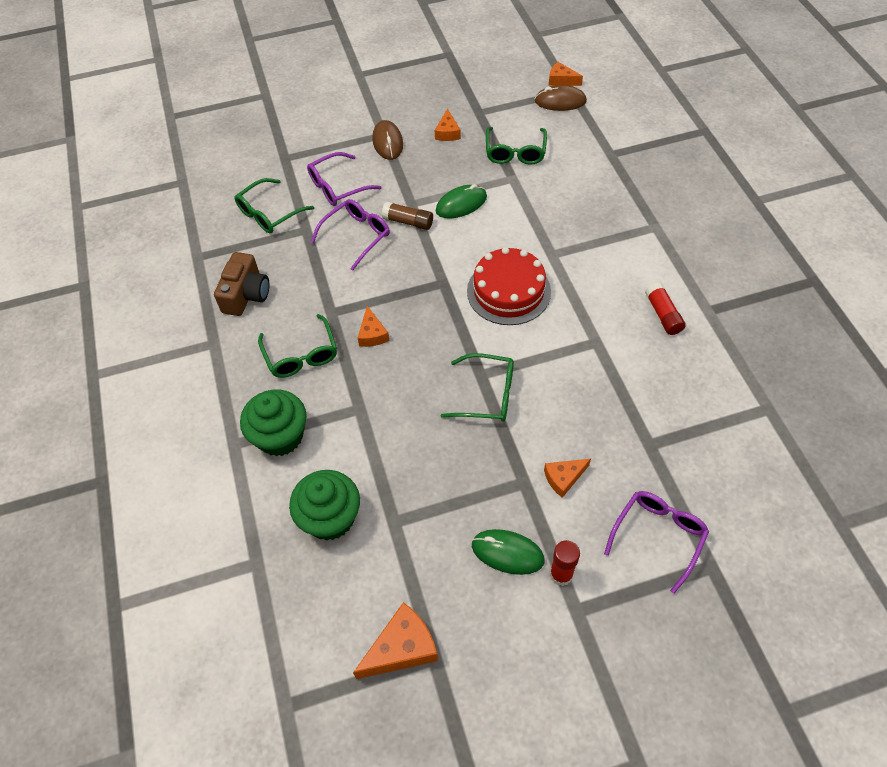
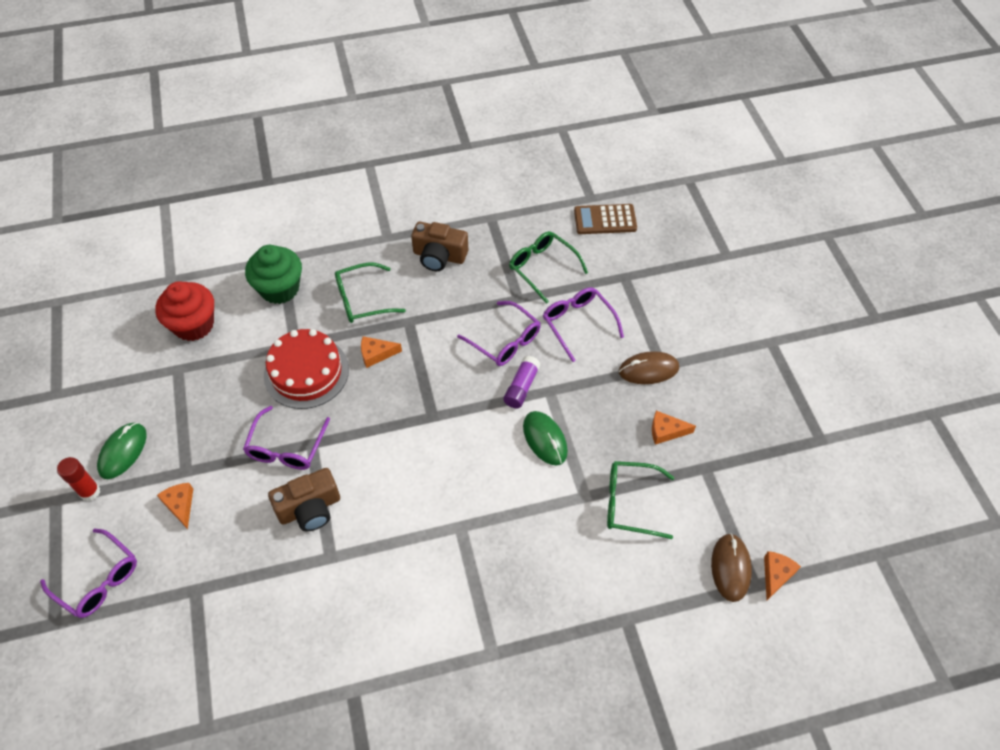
camera: 90 degrees right, 0 degrees up
green cupcake [289,470,360,541] -> red cupcake [155,281,214,341]
orange cheese [353,602,438,679] -> none
brown glue stick [382,202,433,230] -> purple glue stick [504,356,541,408]
green glasses [441,353,514,422] -> purple glasses [243,406,330,470]
red cake [467,247,551,325] -> red cake moved to [264,329,349,409]
red glue stick [645,282,686,335] -> none
none -> brown camera [268,468,340,531]
none -> brown calculator [574,204,637,234]

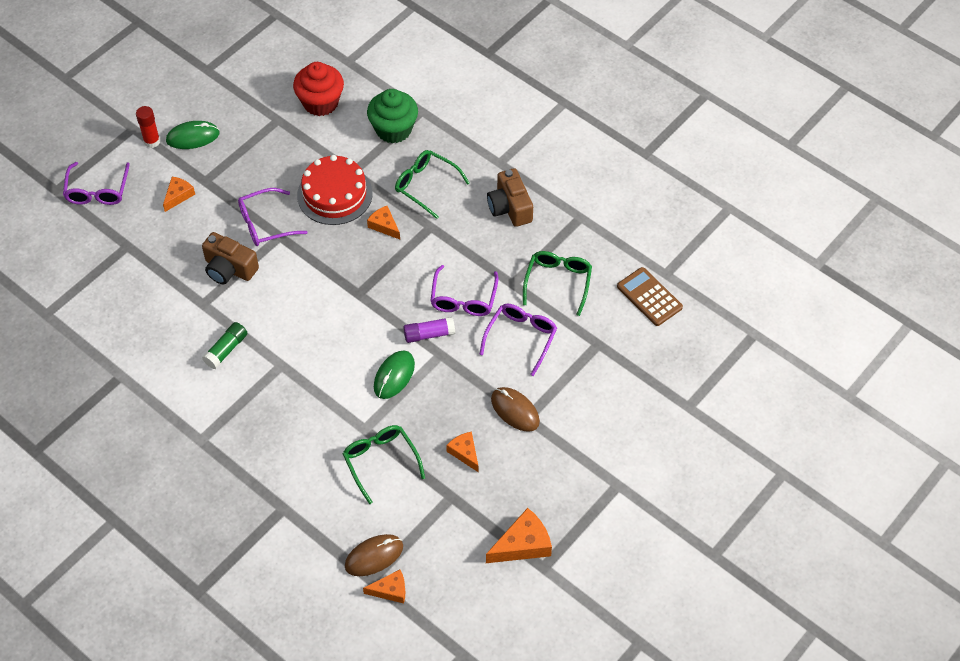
camera: 55 degrees right, 0 degrees up
none -> green glue stick [202,322,247,369]
none -> orange cheese [486,508,552,563]

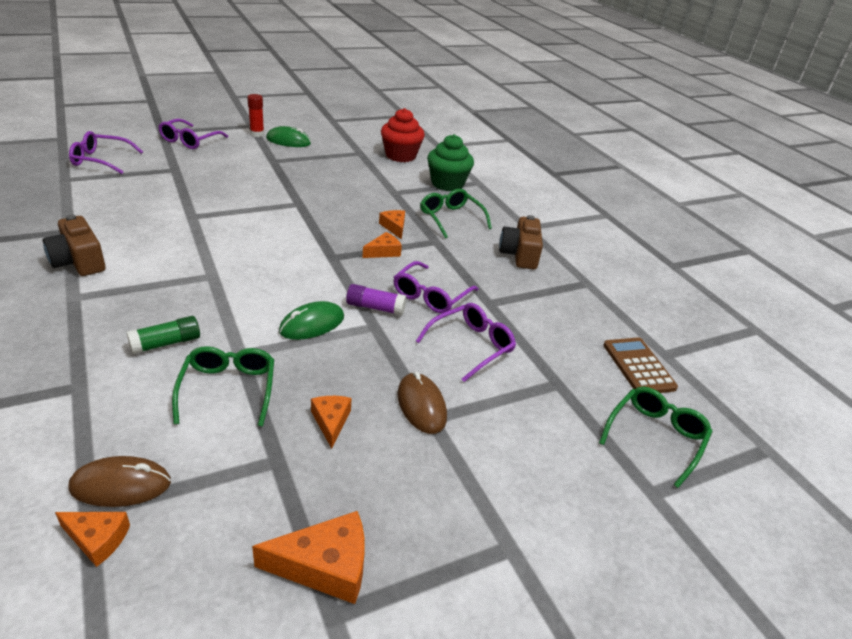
camera: 20 degrees right, 20 degrees down
orange cheese [163,177,195,212] -> orange cheese moved to [362,232,402,258]
brown camera [202,232,259,285] -> brown camera moved to [43,215,106,276]
green glue stick [202,322,247,369] -> green glue stick moved to [127,316,200,354]
purple glasses [238,188,307,246] -> purple glasses moved to [69,131,143,174]
red cake [297,155,373,225] -> none
green glasses [523,251,592,316] -> green glasses moved to [599,387,713,488]

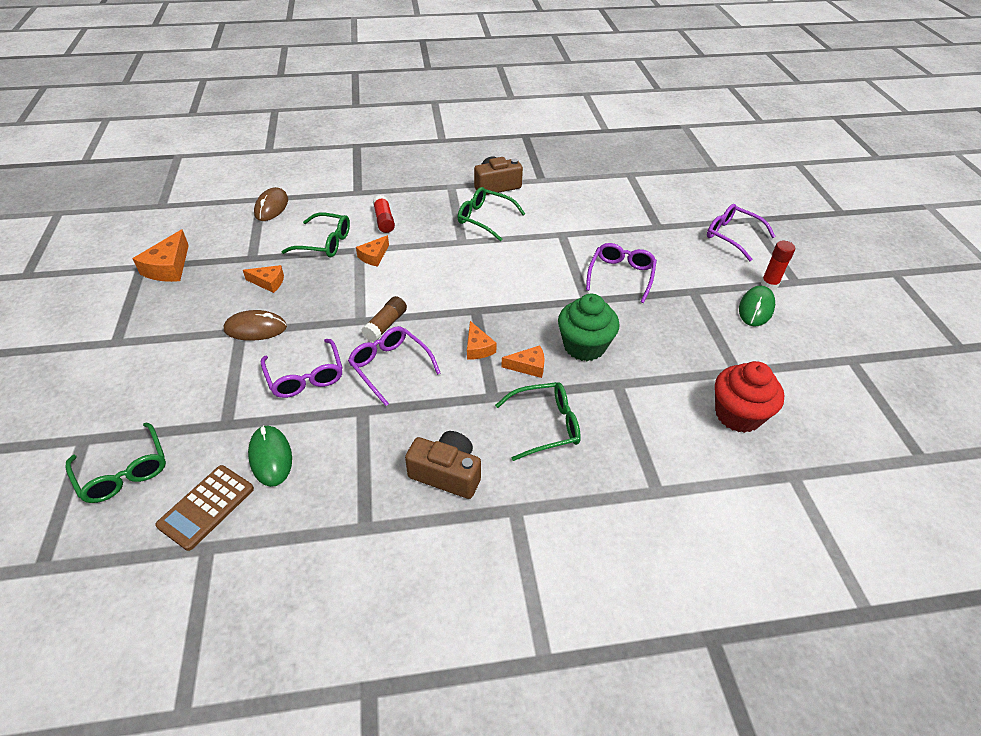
camera: 110 degrees right, 10 degrees up
orange cheese [55,512,130,567] -> orange cheese moved to [356,235,389,267]
purple glasses [69,131,143,174] -> purple glasses moved to [586,243,657,303]
green glue stick [127,316,200,354] -> red glue stick [373,195,395,233]
green mouse [279,301,344,340] -> green mouse moved to [248,425,292,487]
purple glue stick [346,284,407,316] -> brown glue stick [361,296,407,342]
green cupcake [427,134,474,191] -> green cupcake moved to [558,294,619,361]
brown calculator [603,337,678,393] -> brown calculator turned 120 degrees clockwise [155,465,254,551]
none -> green glasses [458,187,525,241]

